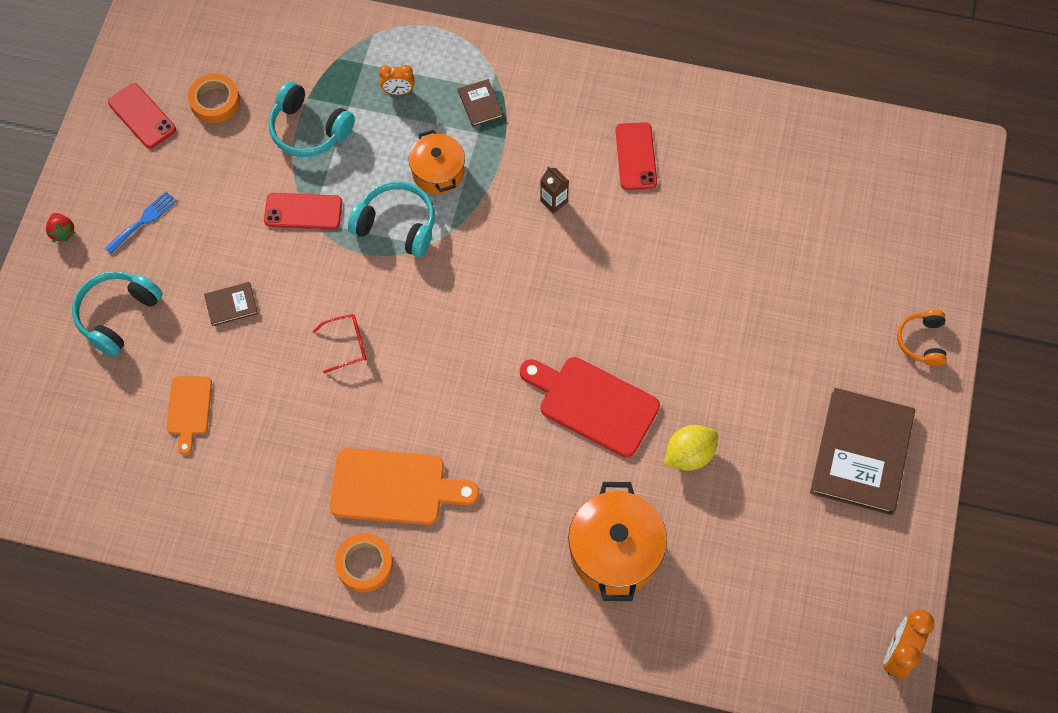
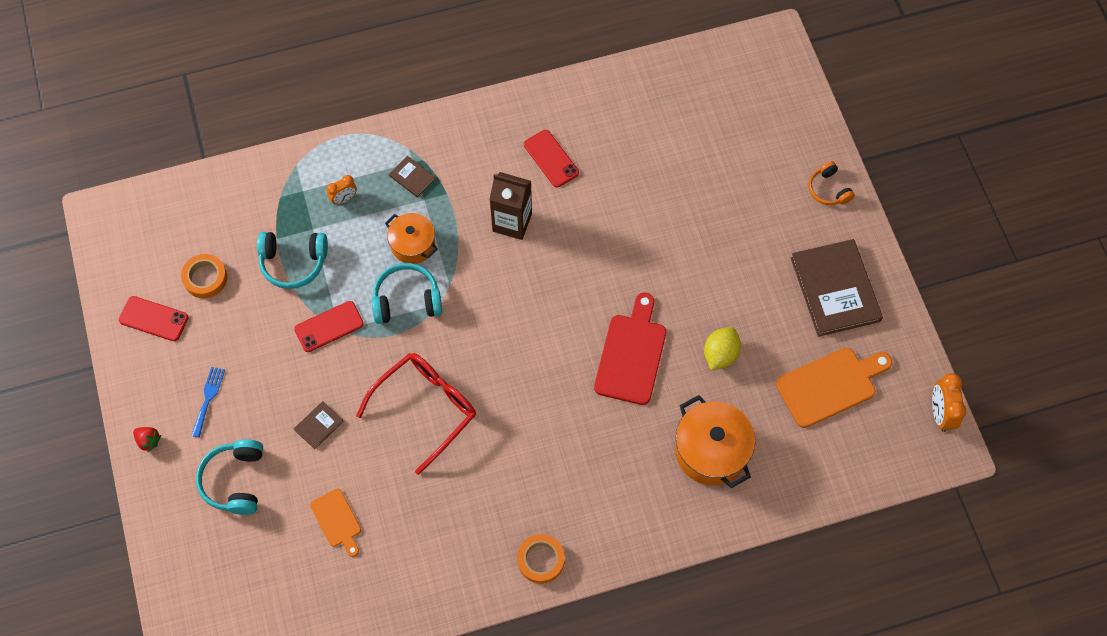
camera: 30 degrees left, 0 degrees up
red glasses [313,314,367,373] -> red glasses [356,353,476,475], size x2.17
orange cutting board [330,448,479,525] -> orange cutting board moved to [776,348,892,428]
red cutting board [520,357,660,457] -> red cutting board turned 105 degrees clockwise [594,293,666,405]
brown carton [540,166,569,214] -> brown carton [489,172,532,240], size x1.91

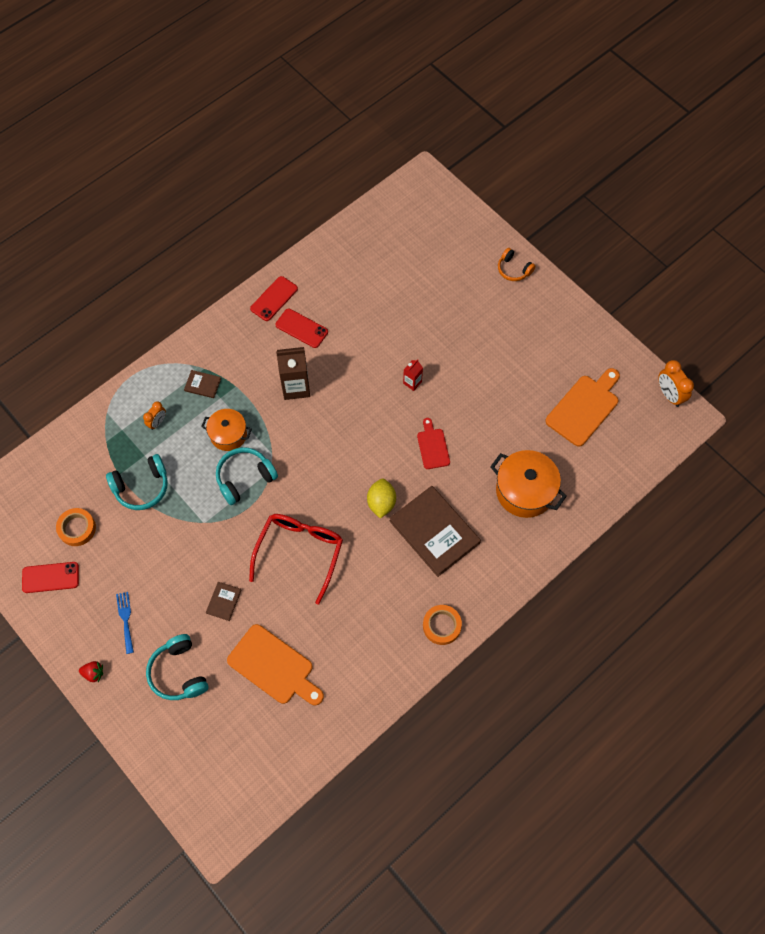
camera: 25 degrees left, 0 degrees up
red phone [294,301,364,352] -> red phone moved to [250,276,298,321]
orange cutting board [310,489,361,557] -> orange cutting board [227,624,324,705], size x1.73
red cutting board [594,293,666,405] -> red cutting board [417,418,450,469], size x0.58
yellow lemon [704,327,741,370] -> yellow lemon moved to [367,479,396,519]
brown book [791,239,883,337] -> brown book moved to [389,486,481,577]
none -> red carton [403,359,423,391]

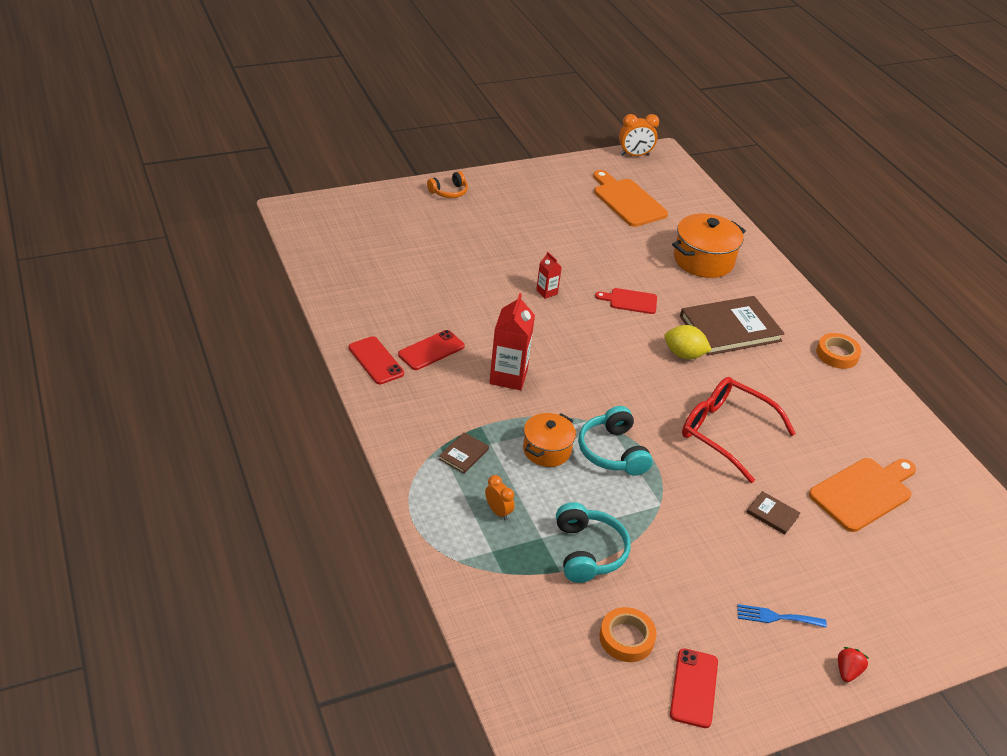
camera: 75 degrees left, 25 degrees down
turquoise headphones [146,634,209,700] -> none
brown carton [276,347,310,400] -> red carton [489,293,535,390]

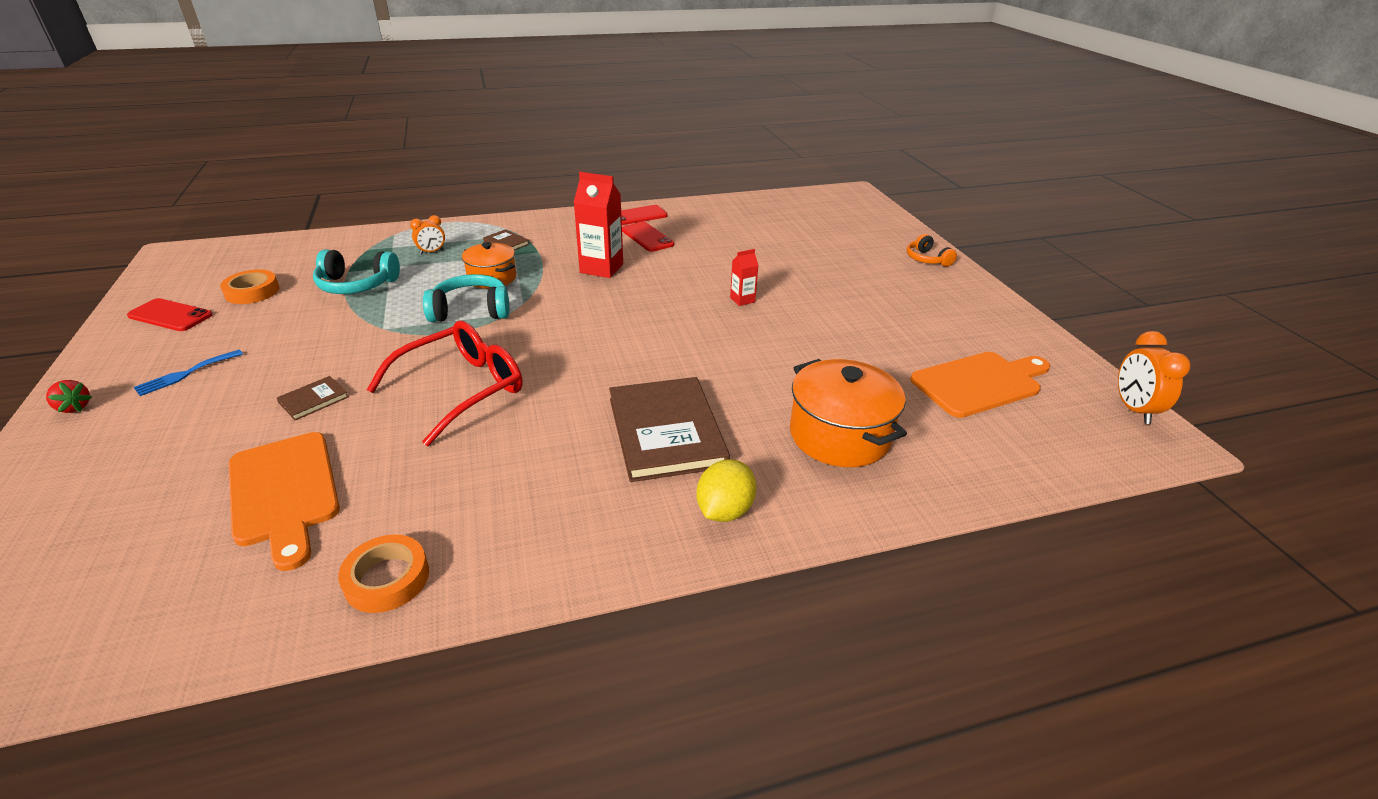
camera: 100 degrees right, 5 degrees down
red cutting board [595,288,657,314] -> none
yellow lemon [664,325,712,359] -> yellow lemon moved to [696,460,756,522]
blue fork [737,604,827,627] -> blue fork turned 150 degrees counterclockwise [134,350,243,396]
orange tape [816,333,861,369] -> orange tape moved to [338,535,429,613]

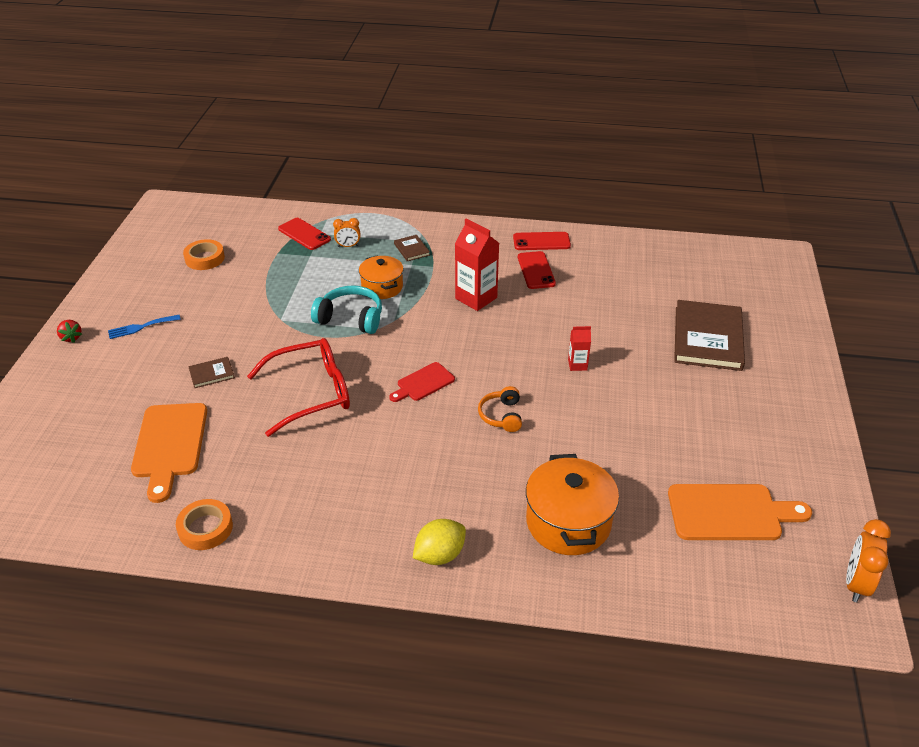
camera: 25 degrees right, 5 degrees up
red phone [127,298,213,331] -> red phone moved to [278,218,331,250]
turquoise headphones [313,249,400,294] -> none
brown book [609,377,730,482] -> brown book moved to [674,300,745,371]
orange headphones [907,234,957,267] -> orange headphones moved to [478,386,522,432]
none -> red cutting board [389,362,455,402]

